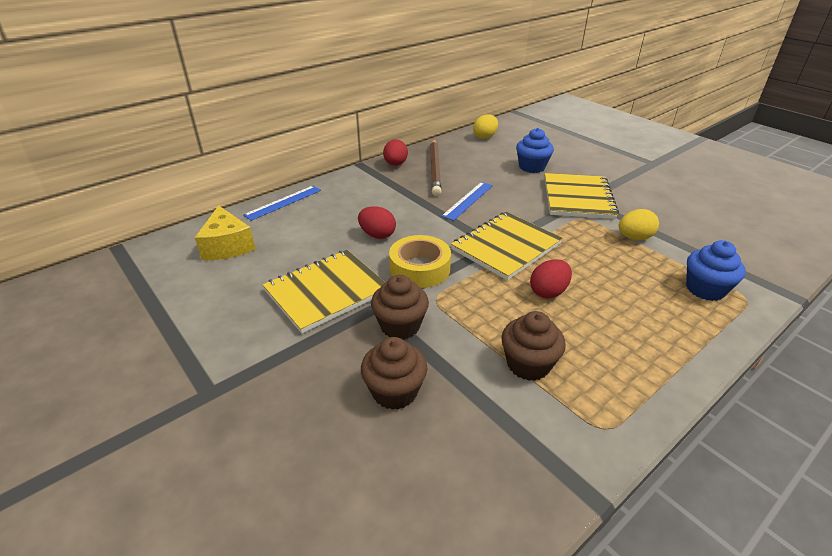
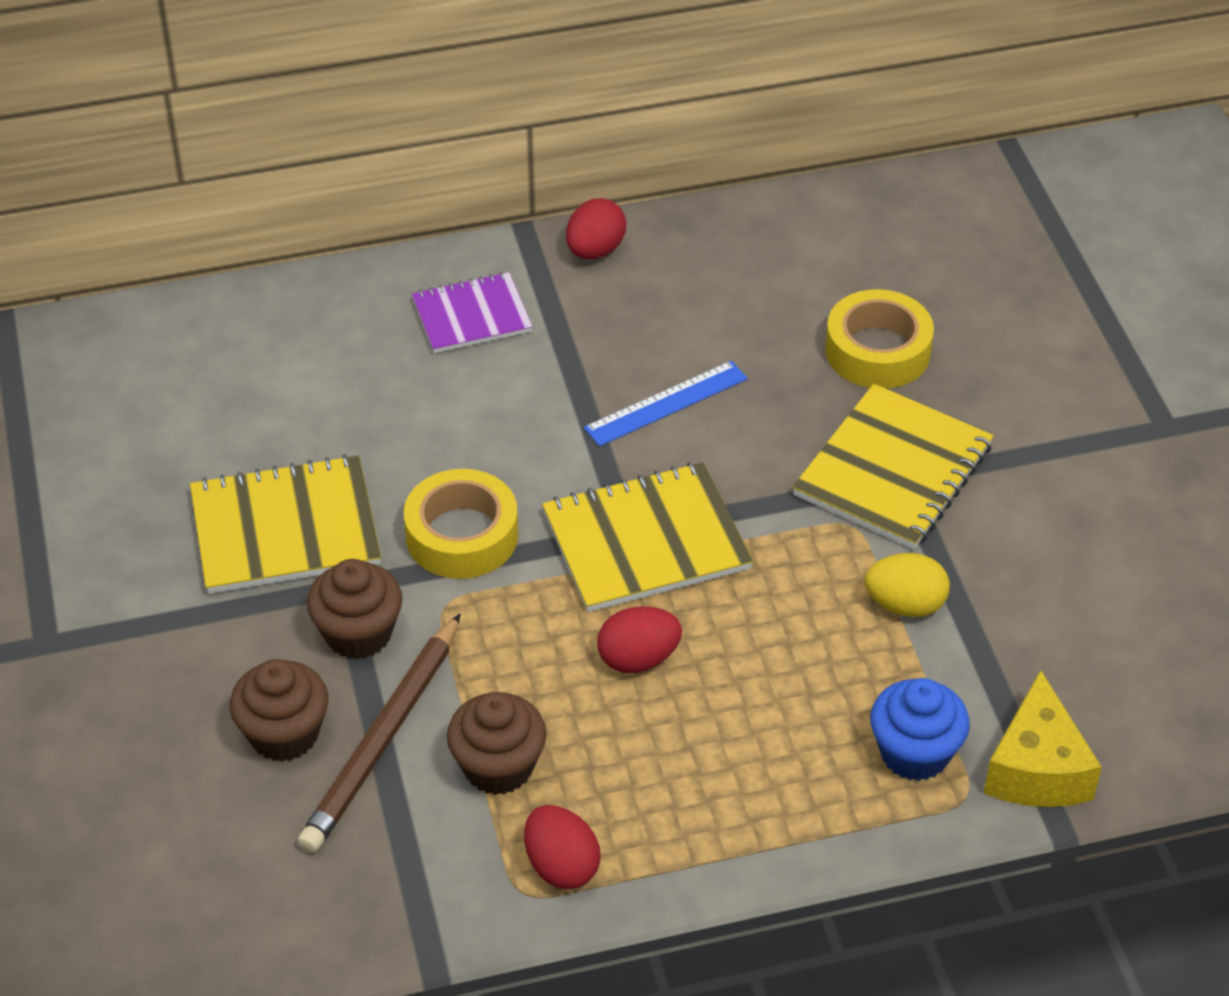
camera: 25 degrees right, 10 degrees up
yellow cheese [195,205,256,260] -> yellow cheese moved to [983,670,1102,807]
blue ruler [243,186,321,221] -> none
red egg [358,206,396,239] -> red egg moved to [524,805,601,889]
brown pencil [430,139,442,196] -> brown pencil moved to [298,613,461,853]
yellow egg [473,114,498,139] -> none
blue cupcake [516,128,554,173] -> yellow tape [825,289,934,389]
none -> purple notebook [412,272,533,353]

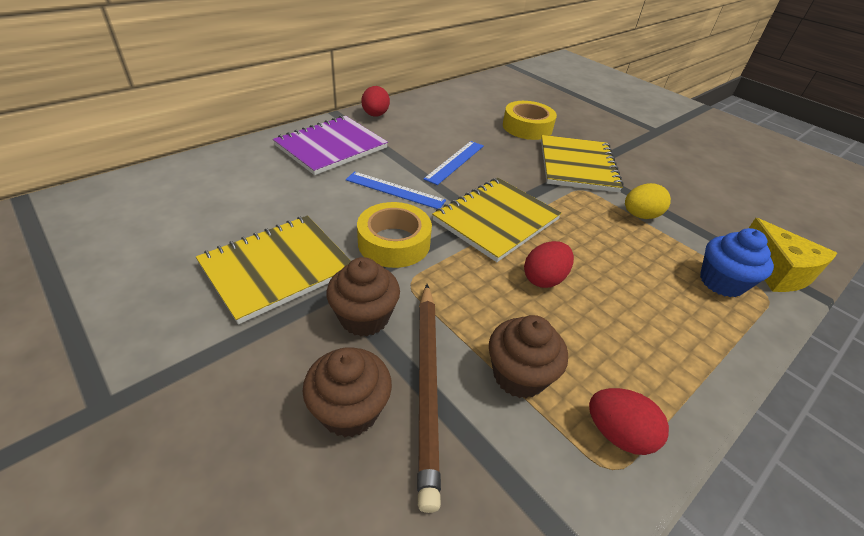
camera: 30 degrees left, 5 degrees down
purple notebook [412,272,533,353] -> purple notebook [273,115,388,175], size x1.56
none -> blue ruler [346,171,446,209]

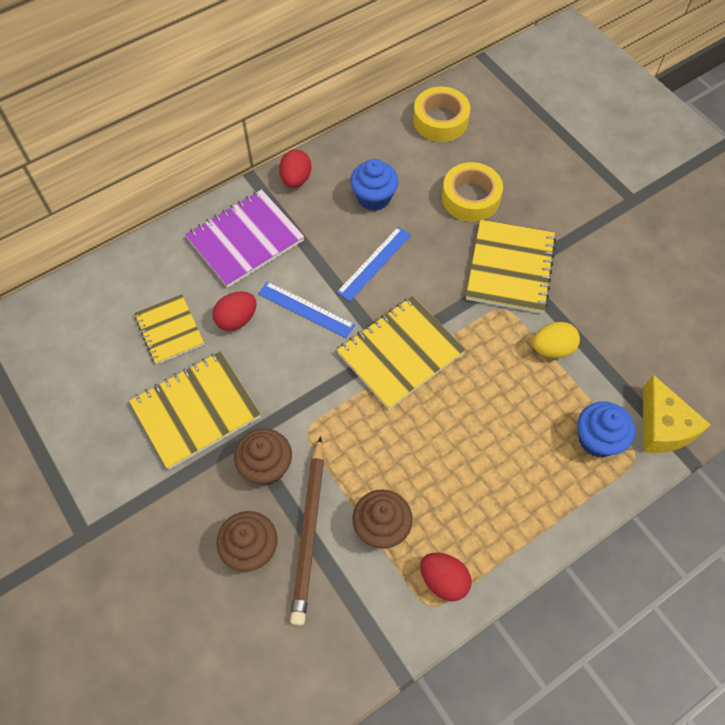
camera: 10 degrees right, 20 degrees up
yellow tape [357,202,432,268] -> yellow tape moved to [413,87,470,142]
red egg [524,241,574,288] -> red egg moved to [212,291,257,331]
none -> yellow notebook [134,294,204,364]
none -> blue cupcake [350,159,399,211]

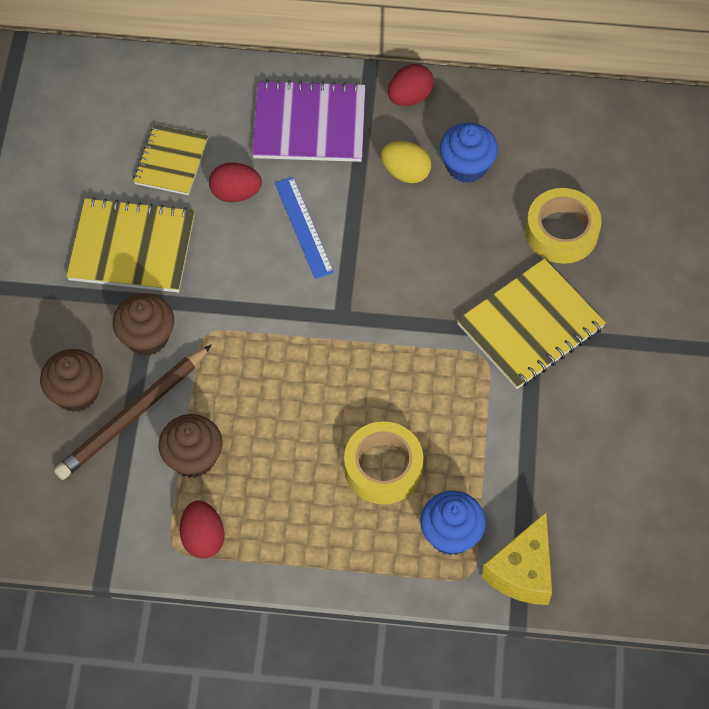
camera: 40 degrees right, 0 degrees up
blue ruler [337,227,411,301] -> none
yellow notebook [337,296,466,410] -> none
yellow tape [413,87,470,142] -> yellow tape moved to [344,421,423,504]
yellow egg [532,322,580,358] -> yellow egg moved to [381,141,431,183]

